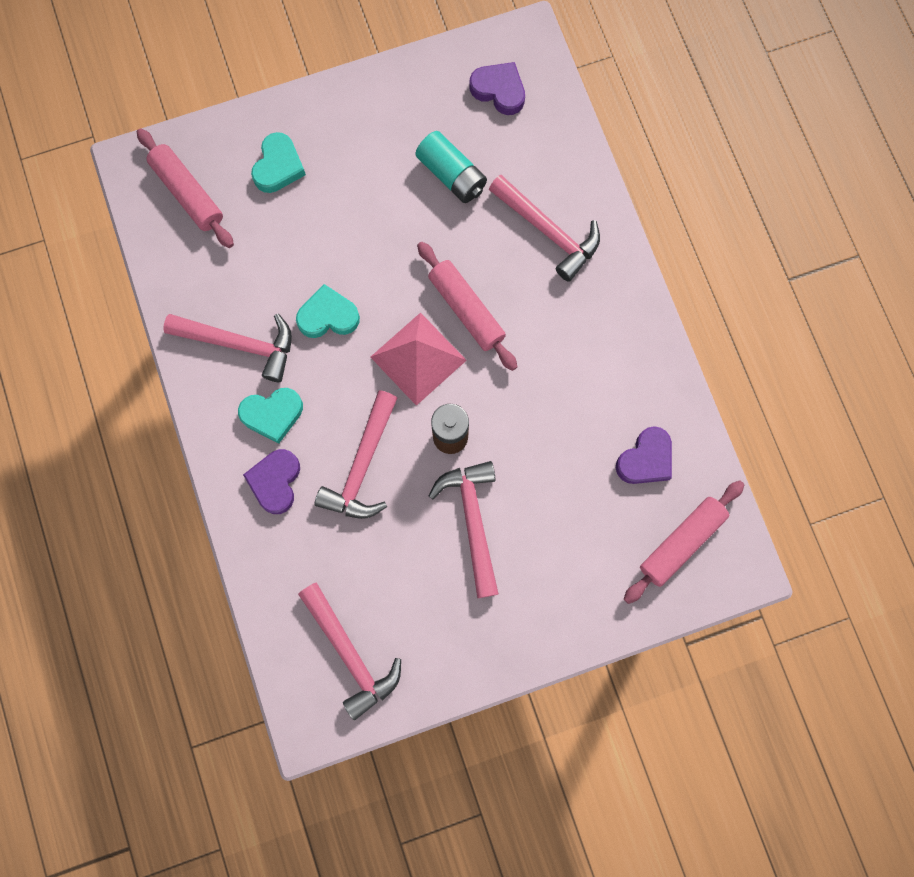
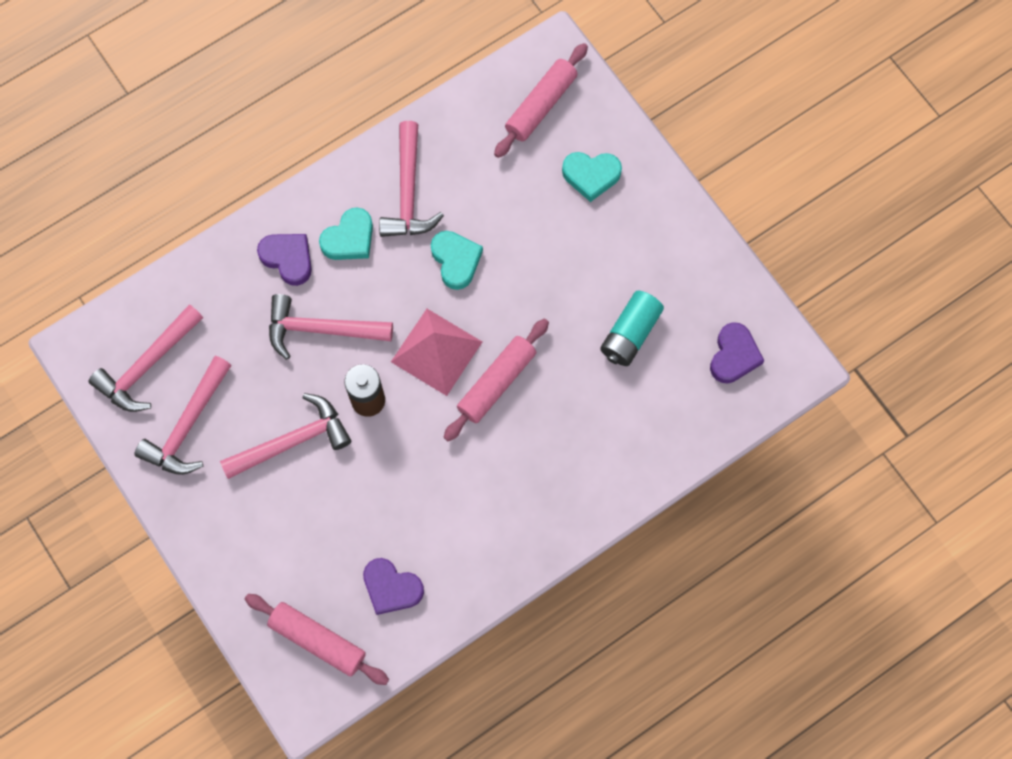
camera: 75 degrees right, 5 degrees down
turquoise heart [238,388,303,444] -> turquoise heart turned 105 degrees counterclockwise [319,208,373,260]
purple heart [243,449,300,514] -> purple heart turned 45 degrees clockwise [257,234,312,286]
pink hammer [489,175,600,282] -> pink hammer moved to [134,356,232,475]

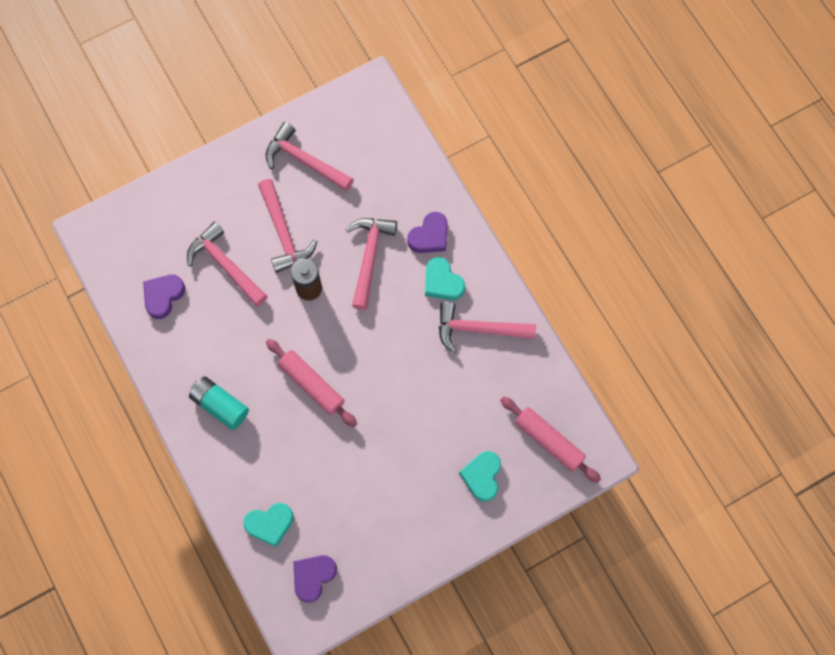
camera: 95 degrees right, 0 degrees up
pink hammer [89,304,203,412] -> pink hammer moved to [187,221,267,307]
pink rolling pin [245,594,389,685] -> none
pink pyramid [391,309,482,396] -> none
turquoise heart [431,231,483,290] -> turquoise heart moved to [243,503,294,547]
turquoise battery [600,291,664,366] -> turquoise battery moved to [189,377,249,430]
purple heart [710,322,765,383] -> purple heart turned 105 degrees clockwise [294,555,337,603]

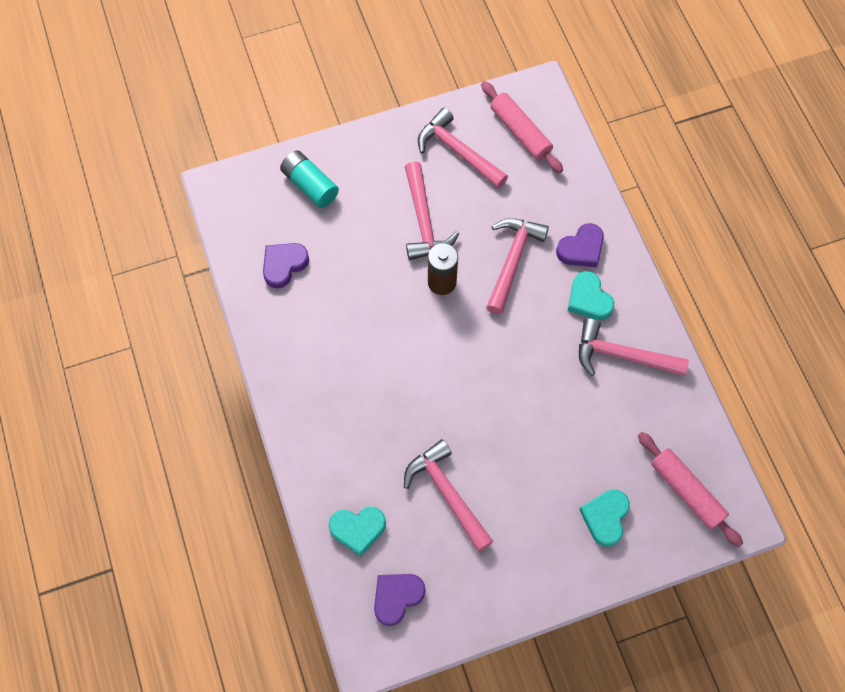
camera: 10 degrees right, 5 degrees down
pink hammer [187,221,267,307] -> pink hammer moved to [404,439,493,552]
turquoise battery [189,377,249,430] -> turquoise battery moved to [280,150,339,208]
pink rolling pin [266,339,357,427] -> pink rolling pin moved to [481,81,563,173]

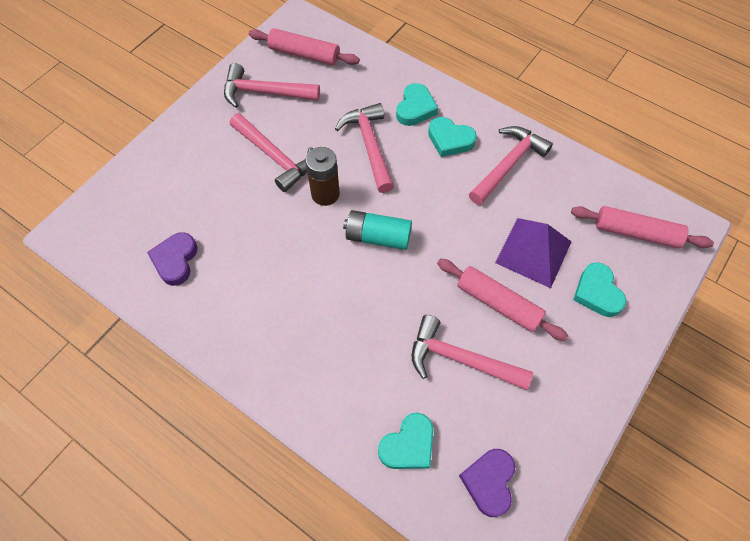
camera: 35 degrees left, 5 degrees down
turquoise battery [280,150,339,208] -> turquoise battery moved to [343,210,412,250]
purple heart [556,223,604,267] -> turquoise heart [396,83,438,126]
pink hammer [579,319,689,376] -> pink hammer turned 150 degrees clockwise [469,126,553,205]
none -> pink rolling pin [437,259,568,341]
none -> purple pyramid [495,218,572,288]

